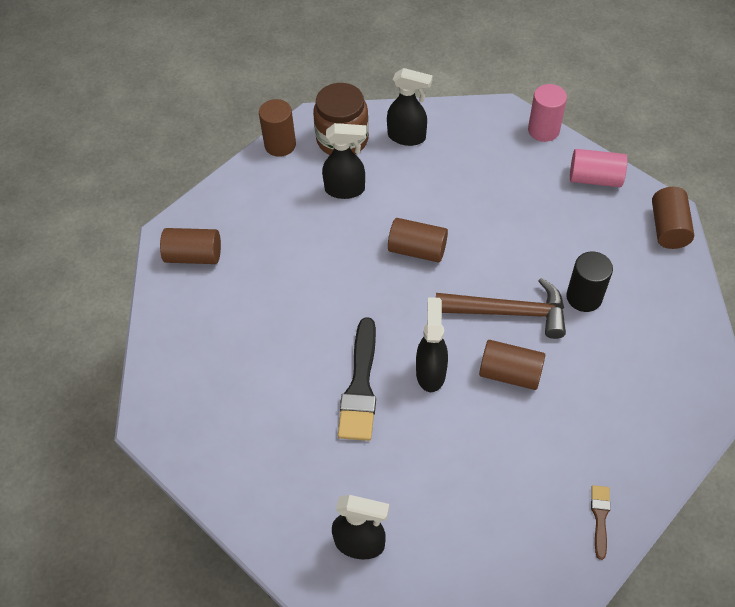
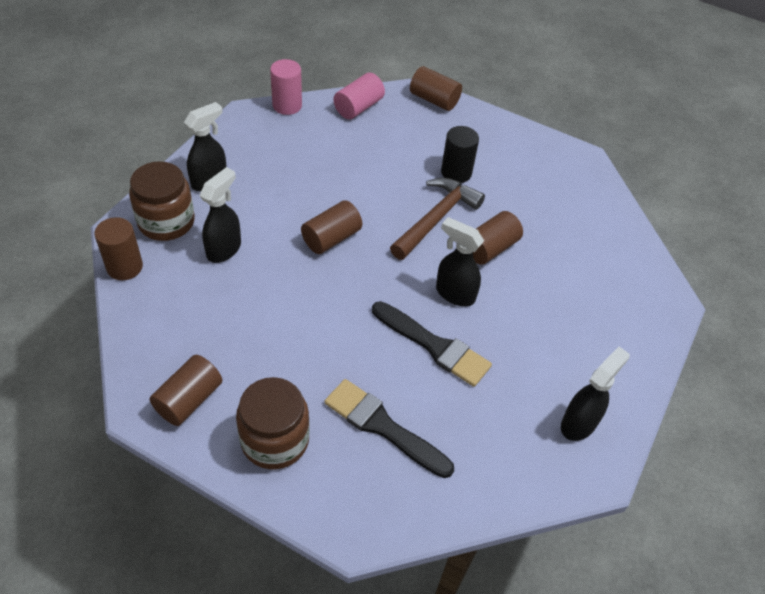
camera: 65 degrees left, 5 degrees down
brown brush [591,485,611,560] -> none
none -> brown jar [236,377,310,469]
none -> black brush [325,379,454,478]

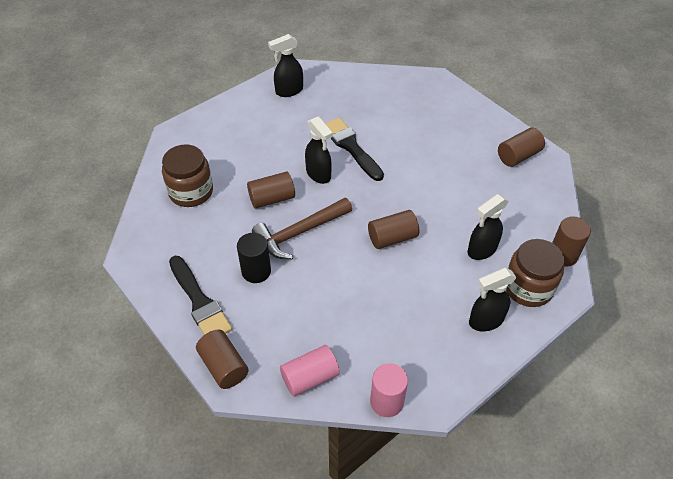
camera: 155 degrees left, 0 degrees up
brown jar [236,377,310,469] -> brown jar moved to [162,145,213,207]
black brush [325,379,454,478] -> black brush moved to [169,256,232,335]

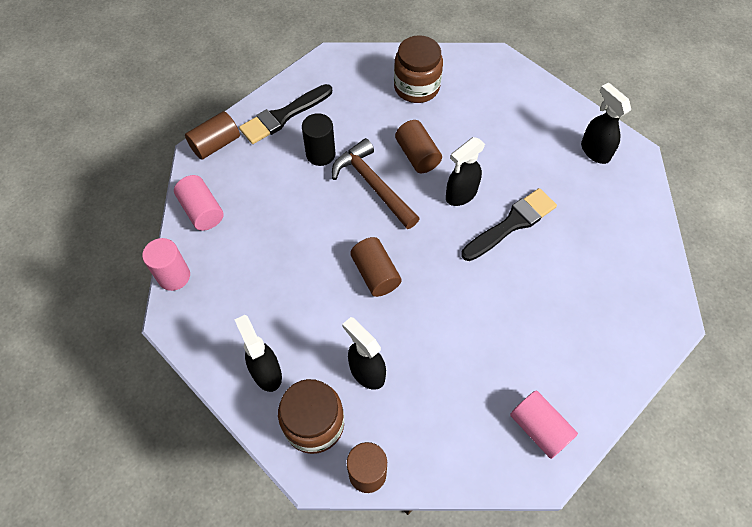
camera: 85 degrees right, 10 degrees up
brown cylinder [498,128,545,167] -> pink cylinder [510,390,578,459]

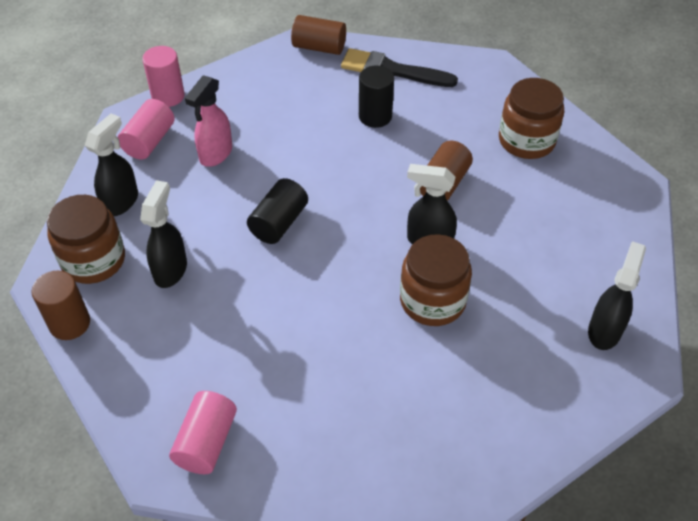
camera: 55 degrees right, 10 degrees down
pink cylinder [174,175,224,231] -> pink cylinder moved to [118,99,174,160]
brown hammer [332,138,420,229] -> none
brown cylinder [350,237,402,297] -> black cylinder [247,178,308,244]
black brush [461,188,557,261] -> brown jar [400,234,472,326]
none -> pink spray bottle [185,75,232,167]

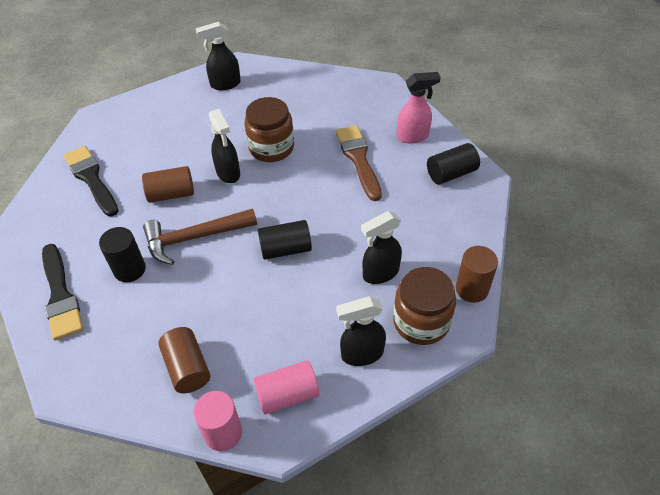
camera: 130 degrees left, 0 degrees up
pink cylinder [169,391,237,474] -> black cylinder [427,143,480,184]
pink spray bottle [185,75,232,167] -> pink spray bottle moved to [397,72,441,143]
brown cylinder [291,15,346,55] -> brown cylinder moved to [158,327,210,393]
brown jar [499,78,564,159] -> black brush [64,146,118,216]
none -> brown hammer [143,208,257,265]
none -> brown brush [336,125,382,201]

